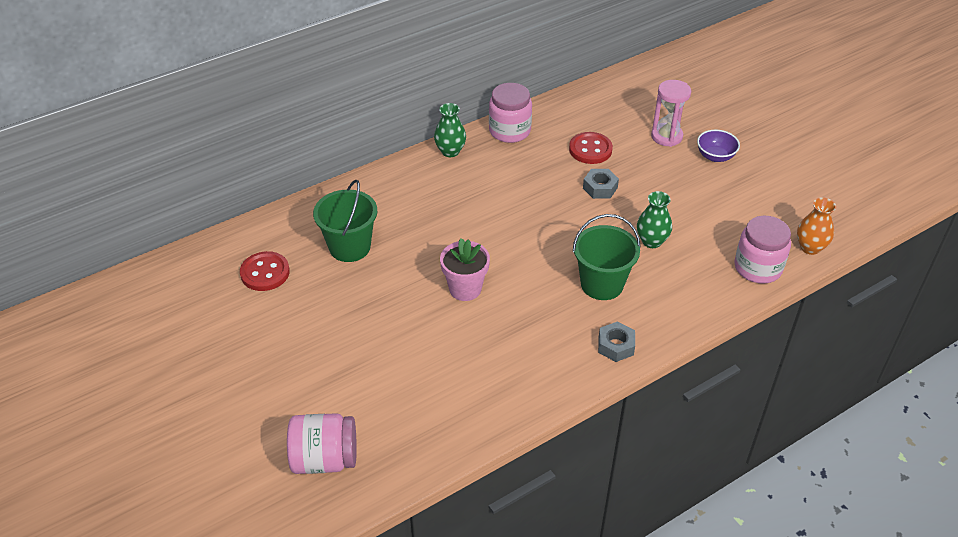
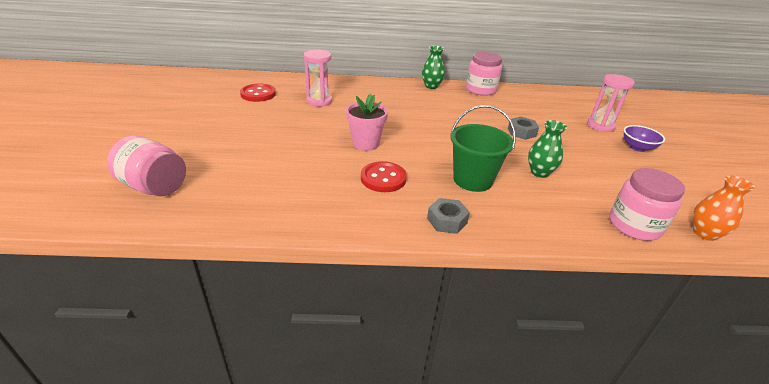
camera: 30 degrees right, 10 degrees down
green bucket [313,180,377,262] -> pink hourglass [304,50,332,107]
red button [569,132,613,164] -> red button moved to [361,161,407,192]

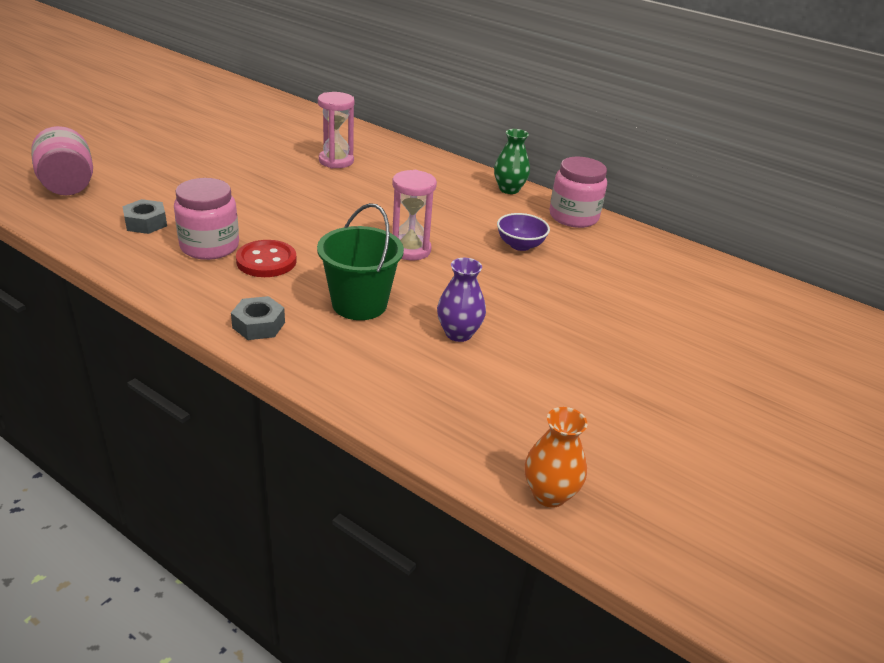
camera: 35 degrees right, 0 degrees up
red button [240,84,276,102] -> none
pink flower pot [346,94,388,151] -> none
grey nut [508,117,539,140] -> grey nut moved to [122,199,167,234]
green vase [528,120,567,178] -> purple vase [437,258,486,342]
pink hourglass [587,74,635,132] -> pink hourglass moved to [392,170,437,260]
pink jar [609,168,685,241] -> pink jar moved to [174,178,239,260]
purple bowl [624,125,665,152] -> purple bowl moved to [497,213,550,251]

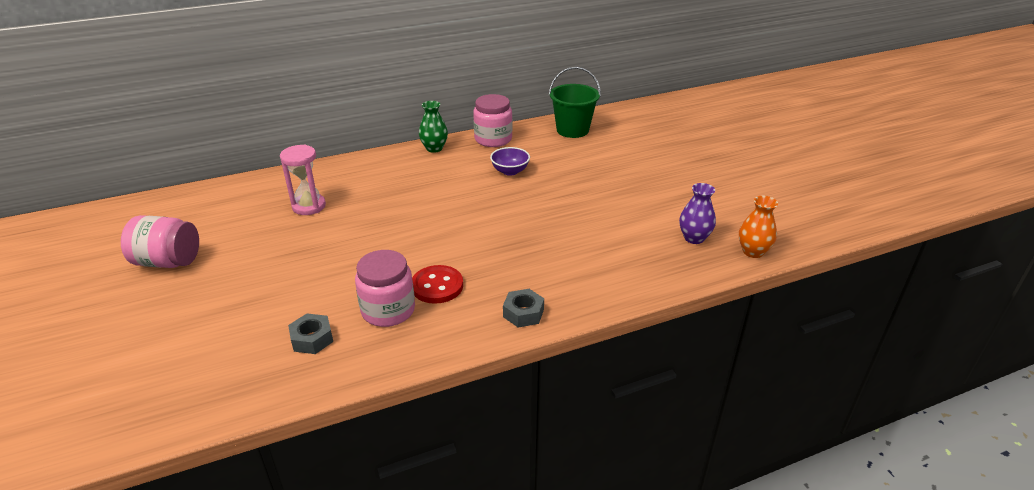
camera: 55 degrees left, 0 degrees up
pink jar [32,126,93,195] -> pink jar moved to [121,215,199,268]
green bucket [317,203,404,320] -> green bucket moved to [549,67,601,138]
pink hourglass [392,170,437,260] -> none
purple vase [437,258,486,342] -> purple vase moved to [679,183,716,244]

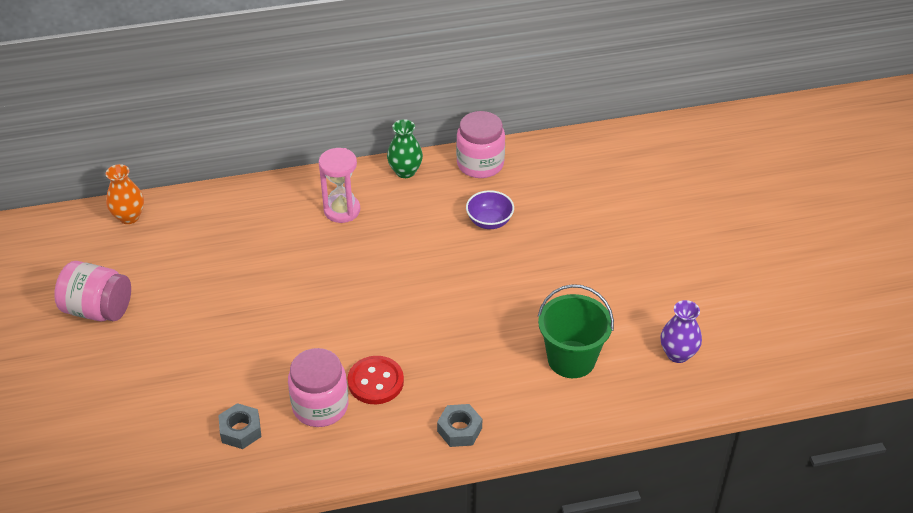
camera: 10 degrees right, 10 degrees up
pink hourglass [280,144,326,215] -> pink hourglass moved to [319,148,360,223]
green bucket [549,67,601,138] -> green bucket moved to [538,284,614,378]
orange vase [739,196,778,258] -> orange vase moved to [106,164,144,224]

